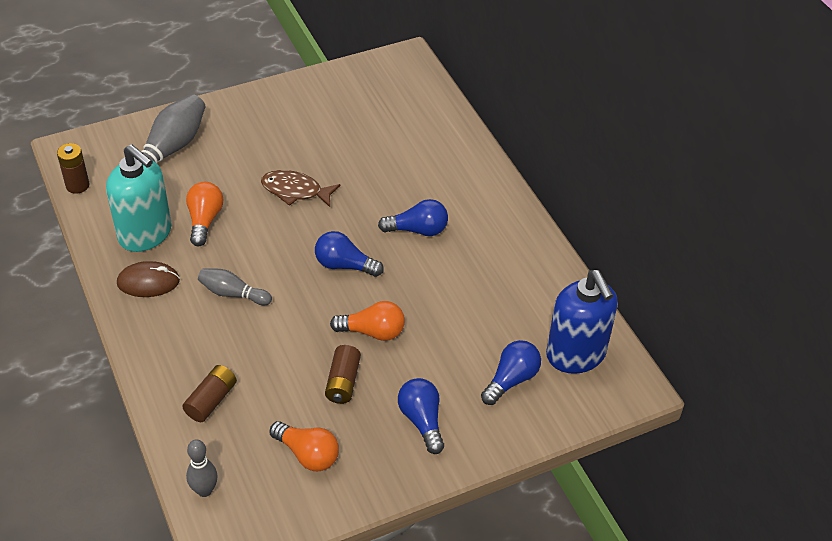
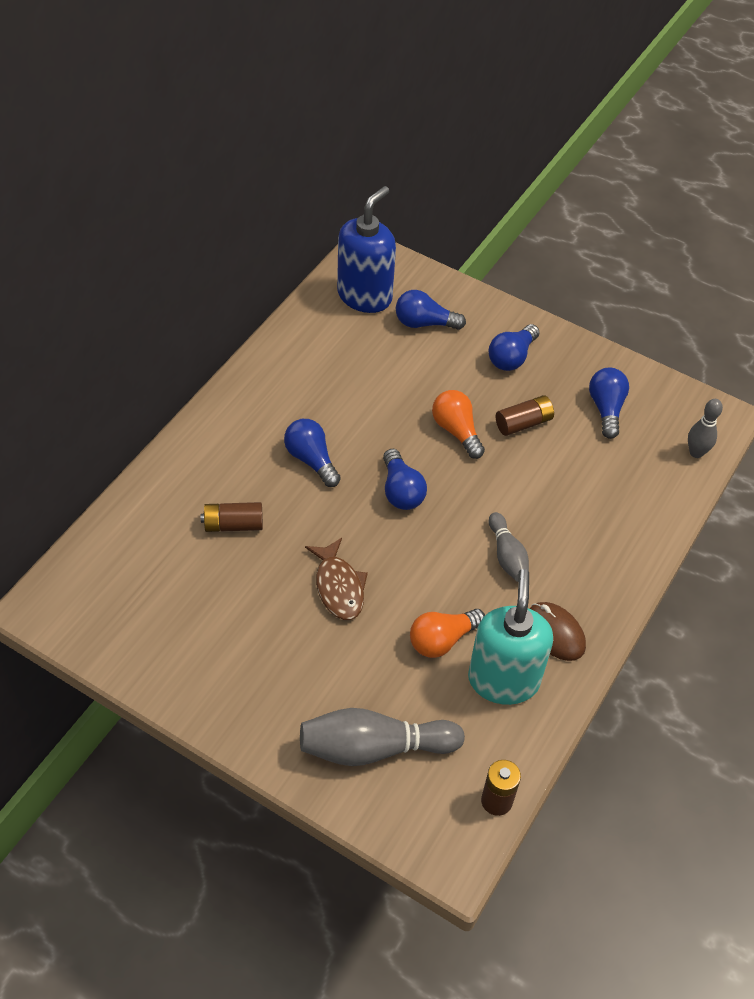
camera: 125 degrees left, 5 degrees up
brown battery [182,365,237,422] -> brown battery moved to [201,502,263,532]
orange light bulb [270,421,339,471] -> blue light bulb [589,367,629,439]

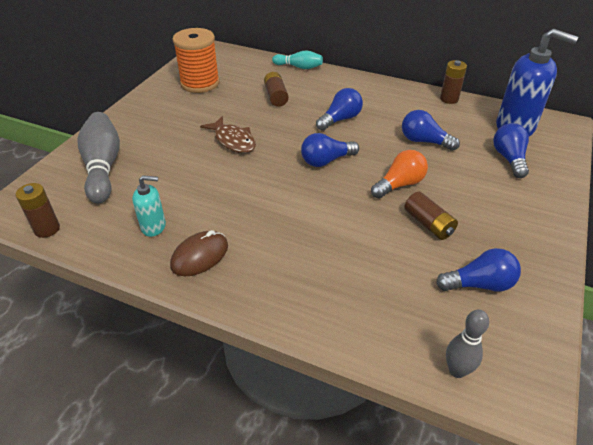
camera: 85 degrees right, 10 degrees down
brown fish [305,538,368,620] -> brown fish turned 105 degrees counterclockwise [200,116,256,153]
orange light bulb [410,609,485,658] -> none
turquoise soap dispenser [468,569,553,705] -> turquoise soap dispenser [132,175,166,237], size x0.52
blue light bulb [489,324,539,371] -> blue light bulb moved to [402,110,460,151]
grey bowling pin [489,512,529,582] -> none
none -> orange spool [172,28,220,93]
none -> turquoise bowling pin [272,50,323,69]
none -> brown battery [440,60,467,104]

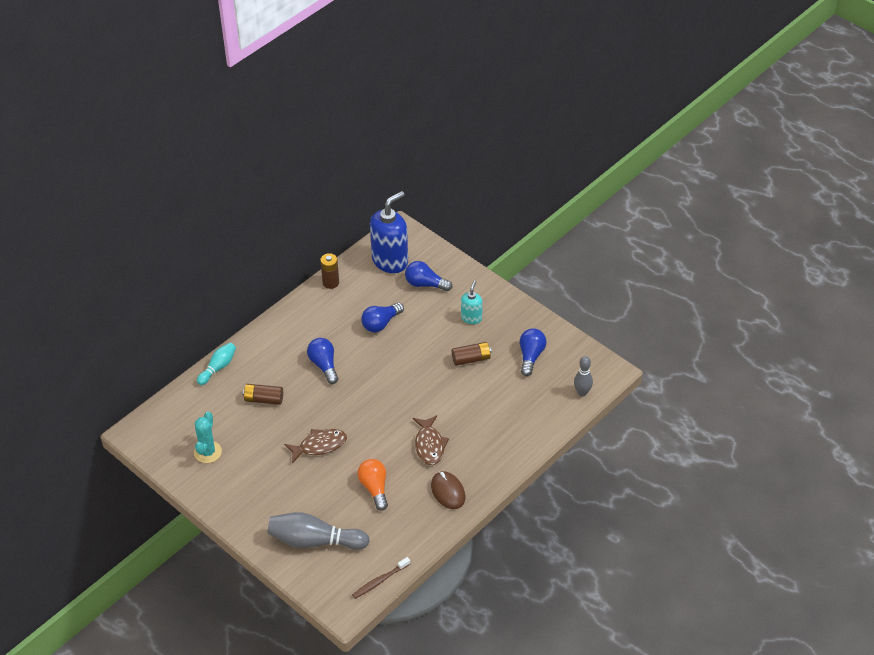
camera: 70 degrees left, 5 degrees up
brown battery [16,183,60,238] -> brown toothbrush [352,557,410,599]
turquoise soap dispenser [132,175,166,237] -> turquoise soap dispenser moved to [461,281,483,324]
orange spool [172,28,220,93] -> turquoise cactus [194,412,222,463]
blue light bulb [301,133,359,167] -> none
orange light bulb [371,150,428,199] -> orange light bulb moved to [357,459,388,511]
none -> brown fish [413,415,449,465]

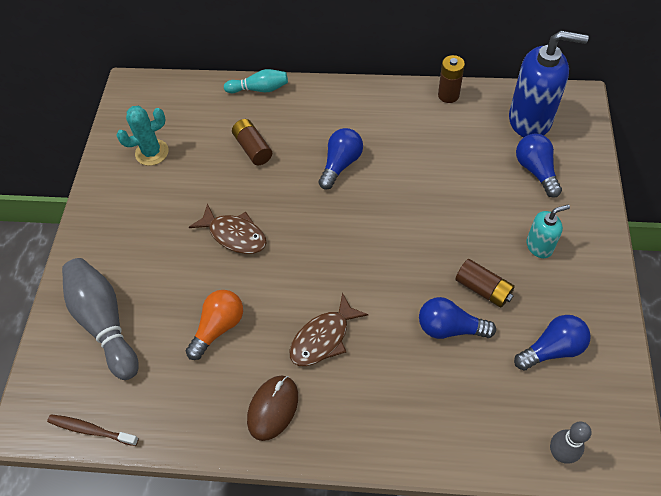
camera: 55 degrees right, 10 degrees up
blue light bulb [361,302,404,332] -> blue light bulb moved to [419,297,496,339]

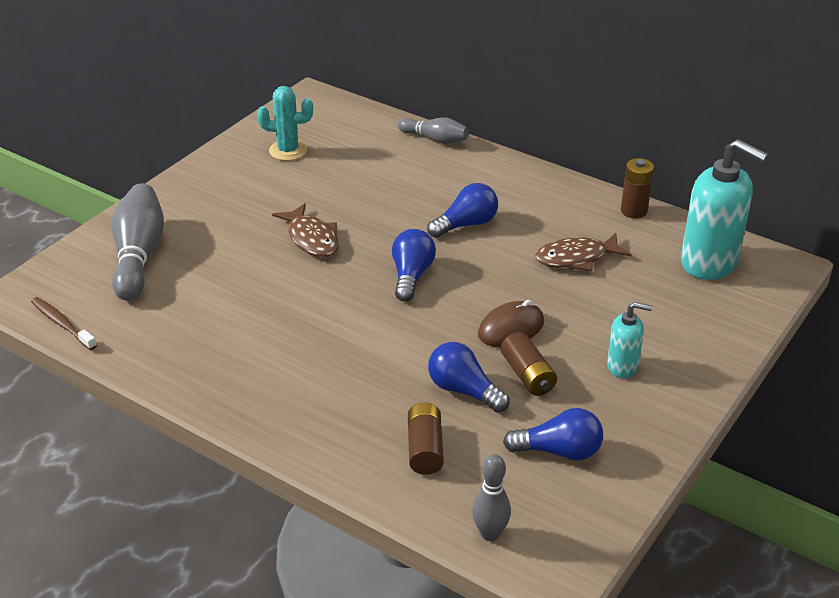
camera: 25 degrees right, 20 degrees down
orange light bulb [186,290,243,360] -> none
turquoise bowling pin [224,69,288,93] -> grey bowling pin [398,117,469,144]
brown battery [232,119,272,165] -> brown battery moved to [408,402,444,475]
brown mouse [247,376,298,441] -> brown mouse moved to [478,300,544,347]
brown fish [289,293,368,366] -> brown fish moved to [535,233,632,271]
blue soap dispenser [509,31,589,137] -> turquoise soap dispenser [681,139,768,280]
blue light bulb [516,134,562,198] -> blue light bulb moved to [392,229,436,301]

